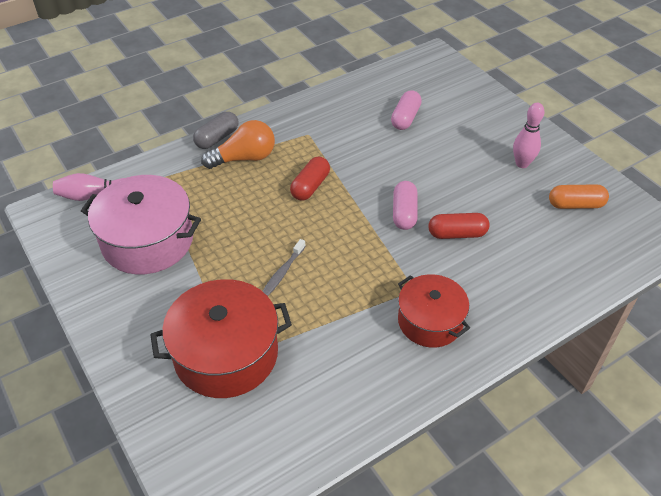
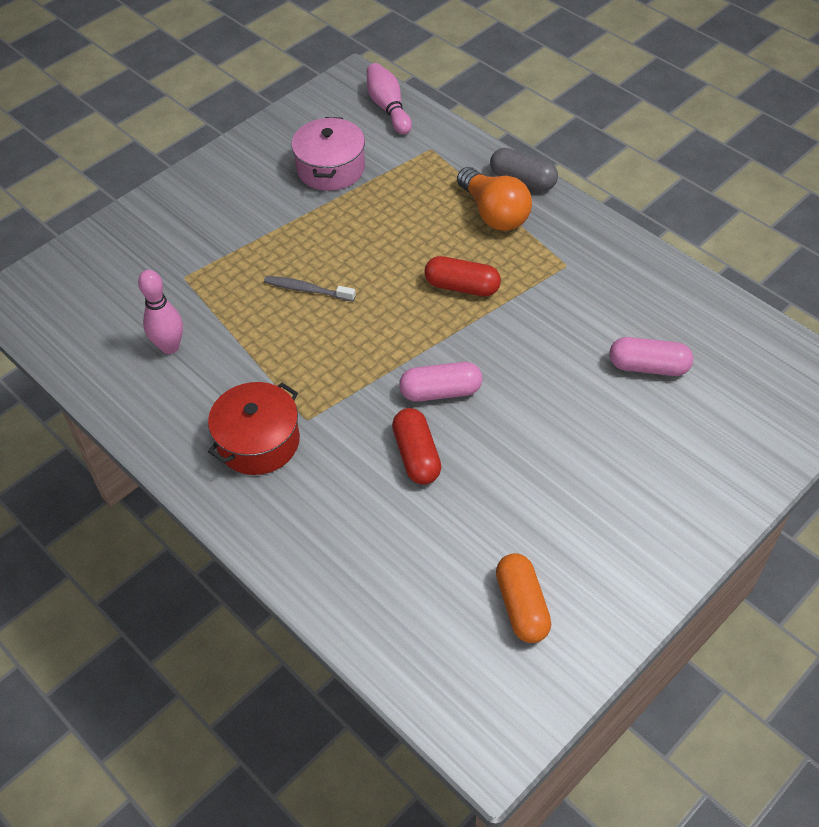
camera: 80 degrees right, 5 degrees up
pink pot [81,175,201,274] -> pink pot [291,117,365,191], size x0.65
red pot [150,279,292,398] -> none
pink bowling pin [513,103,544,168] -> pink bowling pin moved to [138,270,183,354]

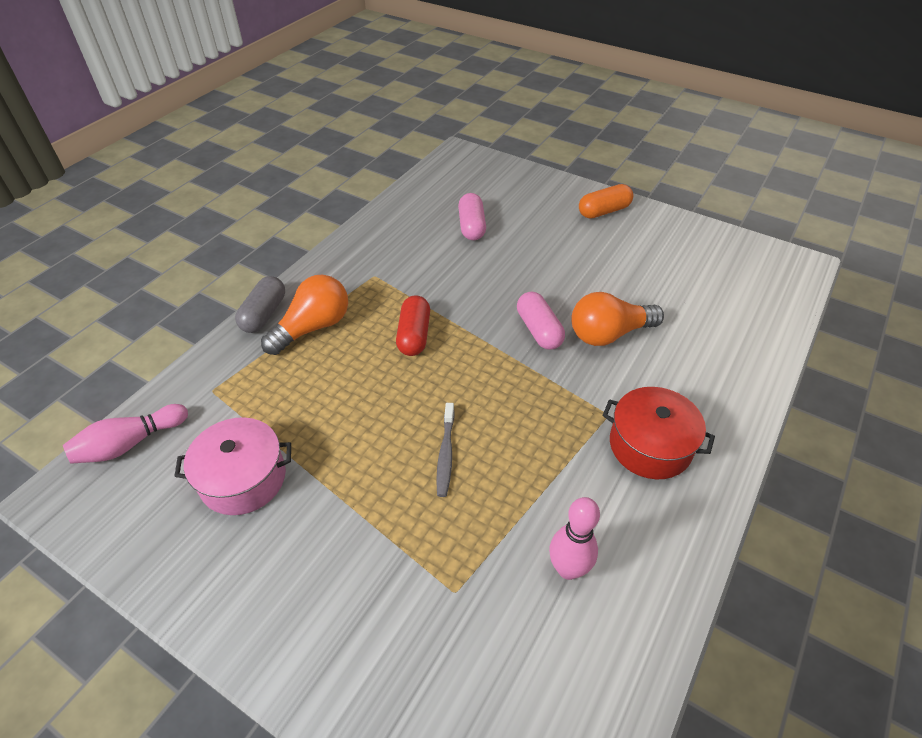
camera: 105 degrees left, 5 degrees down
red capsule [392,408,441,485] -> orange light bulb [571,292,664,346]
orange capsule [496,553,551,643] -> orange capsule moved to [579,184,634,219]

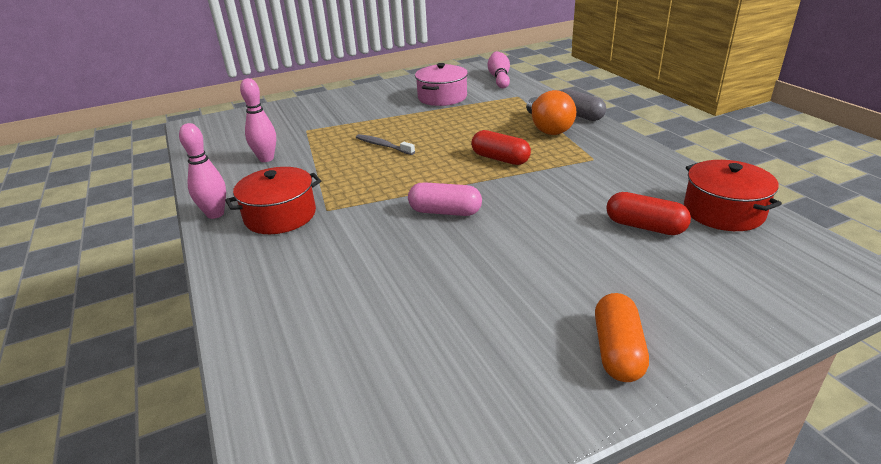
camera: 125 degrees right, 15 degrees down
pink capsule [458,193,486,240] -> red capsule [606,192,691,235]
orange light bulb [571,292,664,346] -> none
none -> pink bowling pin [179,123,226,219]
none -> red pot [684,160,782,231]

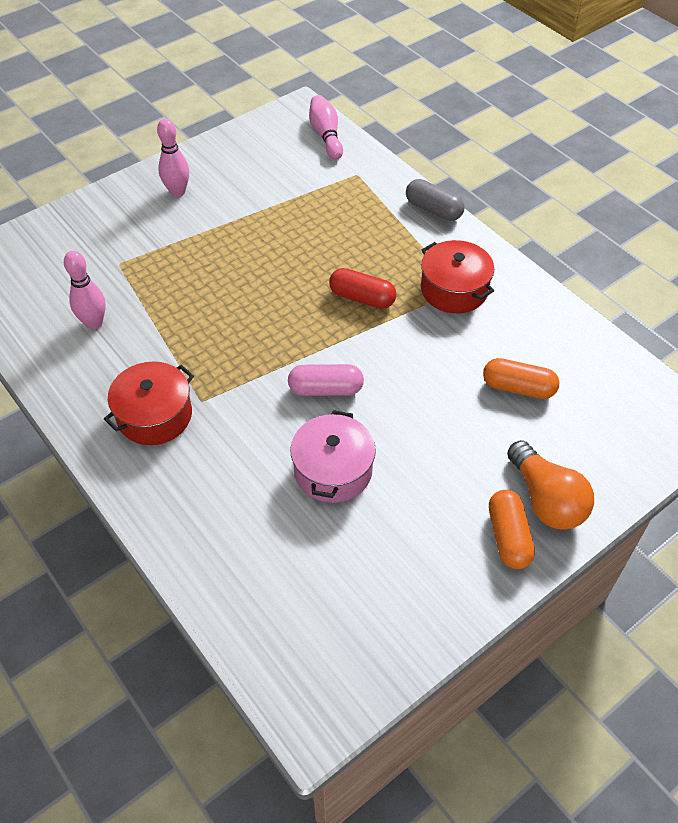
camera: 15 degrees left, 20 degrees up
pink bowling pin [179,123,226,219] -> pink bowling pin moved to [157,119,189,197]
grey toothbrush [356,134,415,155] -> none
pink pot [415,63,468,106] -> pink pot moved to [290,410,376,503]
orange light bulb [526,90,576,135] -> orange light bulb moved to [507,440,594,530]
red capsule [606,192,691,235] -> orange capsule [483,358,560,399]
red pot [684,160,782,231] -> red pot moved to [421,240,494,313]

